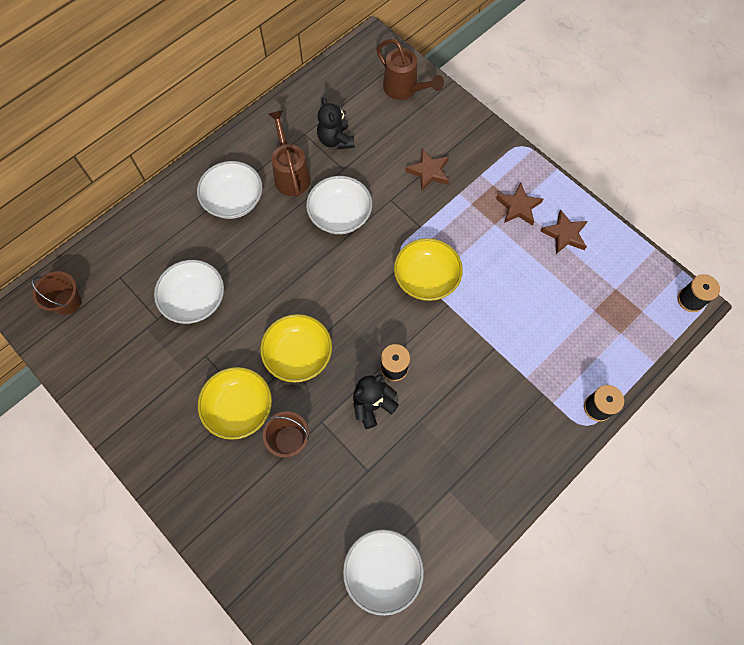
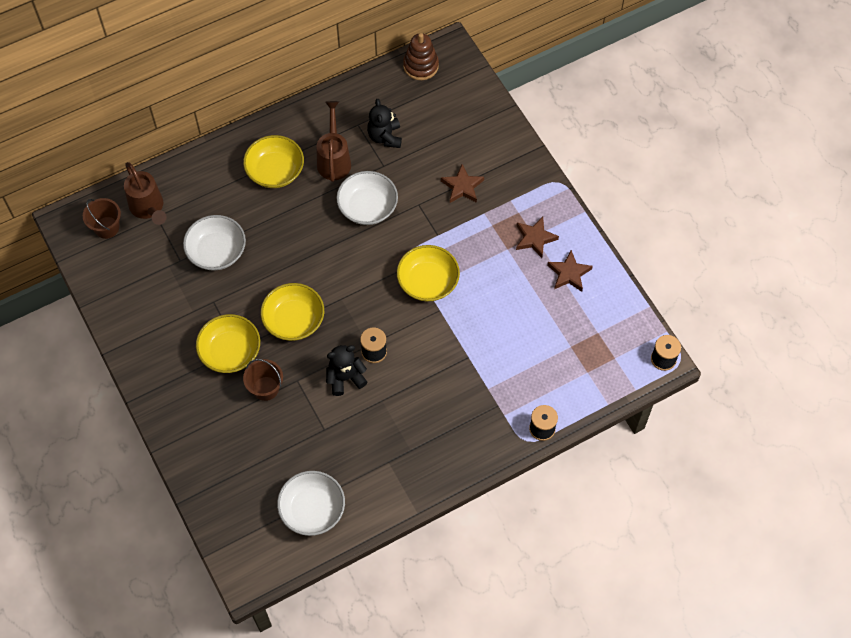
camera: 15 degrees right, 5 degrees down
white bowl [197,161,262,219] -> yellow bowl [243,135,304,188]
brown watering can [377,39,444,100] -> brown watering can moved to [124,162,167,225]
none -> brown stacking toy [403,33,439,80]

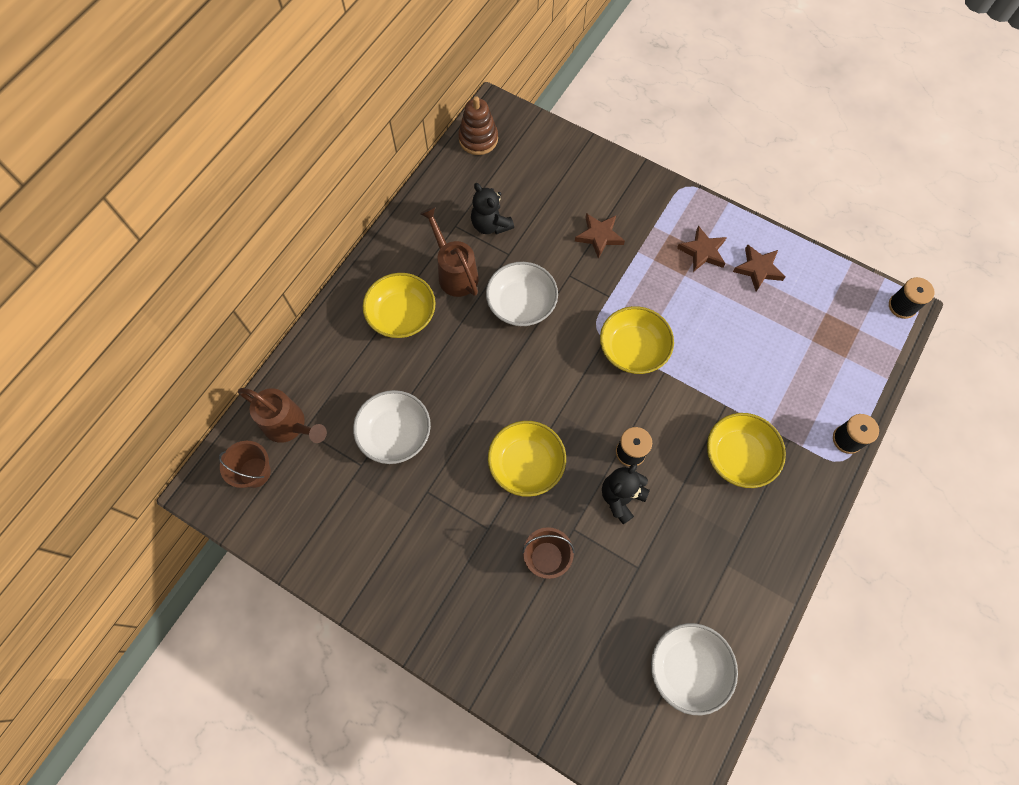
camera: 30 degrees left, 5 degrees up
yellow bowl [196,314,260,373] -> yellow bowl moved to [707,413,786,488]

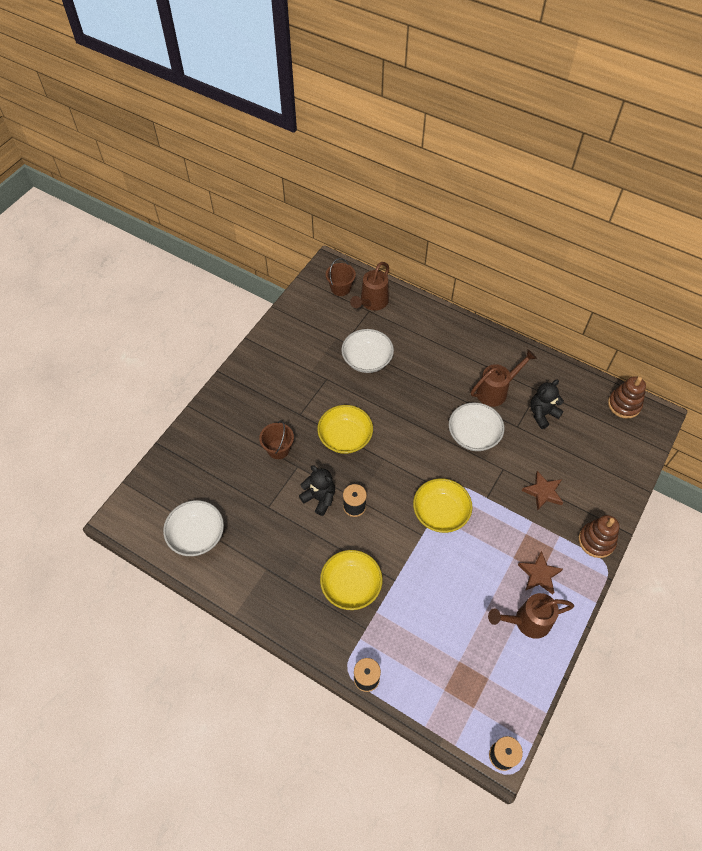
camera: 90 degrees right, 10 degrees down
yellow bowl [363,273,435,338] -> none
brown star [733,244,786,292] -> brown watering can [488,593,574,639]
none -> brown stacking toy [579,515,619,558]

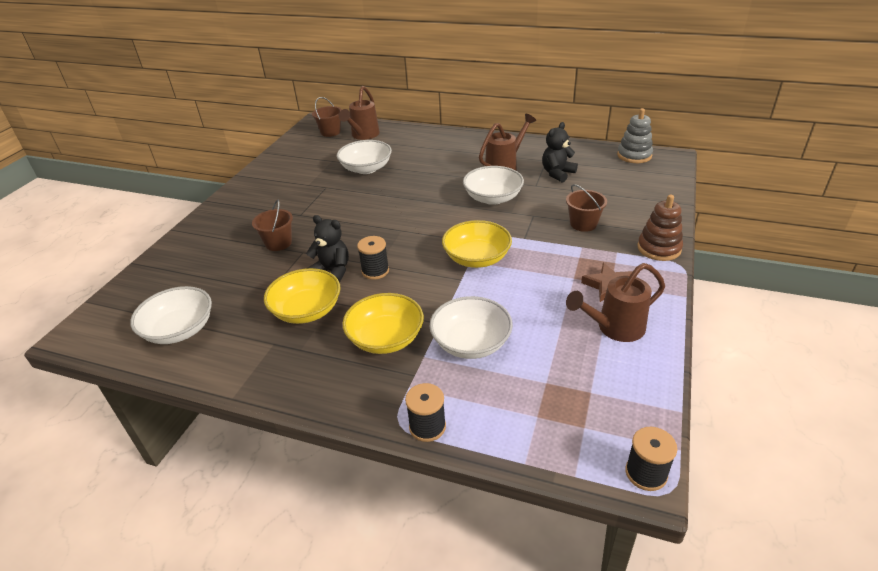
camera: 10 degrees left, 20 degrees down
yellow bowl [317,405,373,454] -> yellow bowl moved to [264,268,341,324]
brown star [522,471,564,511] -> brown bucket [566,184,607,232]
brown stacking toy [608,376,646,419] -> grey stacking toy [617,108,653,163]
none -> white bowl [430,296,513,359]

